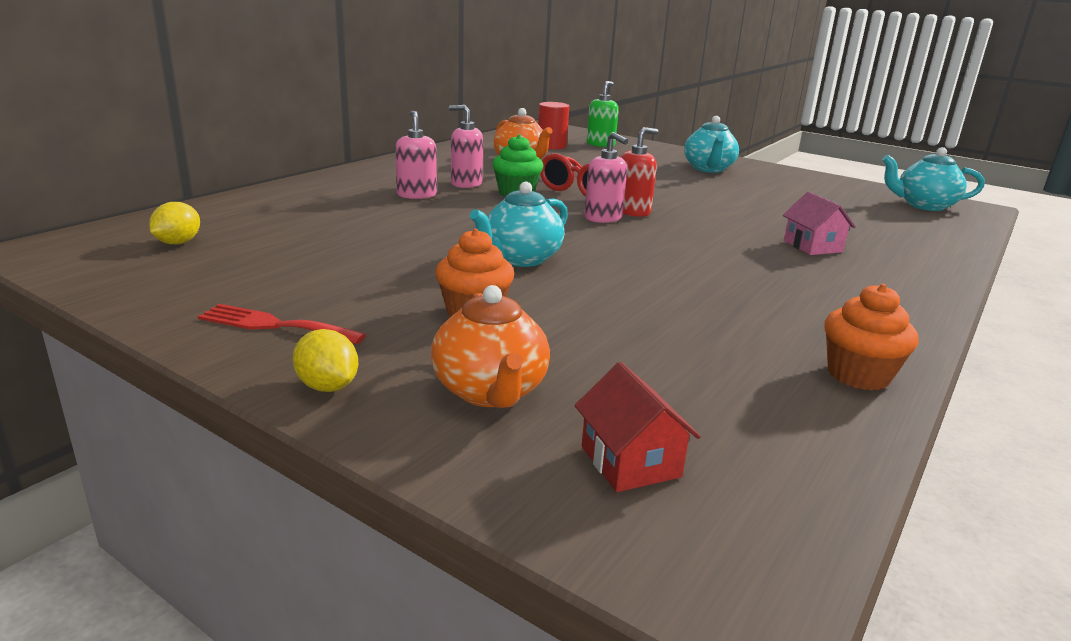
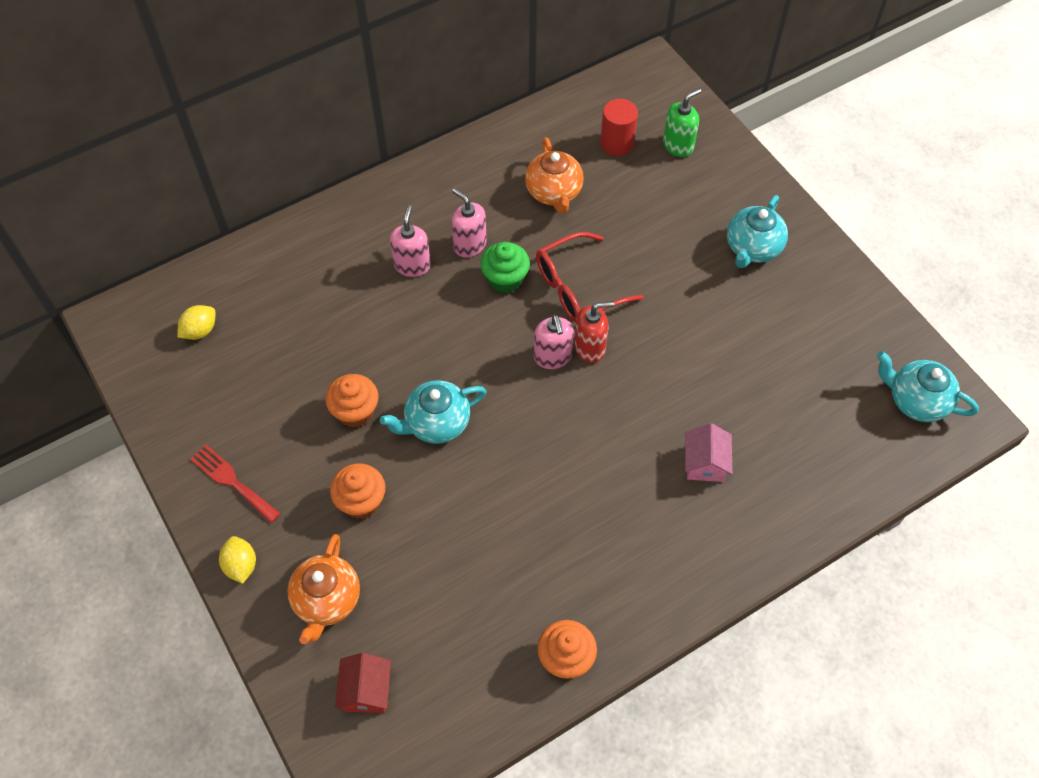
camera: 25 degrees right, 35 degrees up
none -> orange cupcake [325,374,379,428]

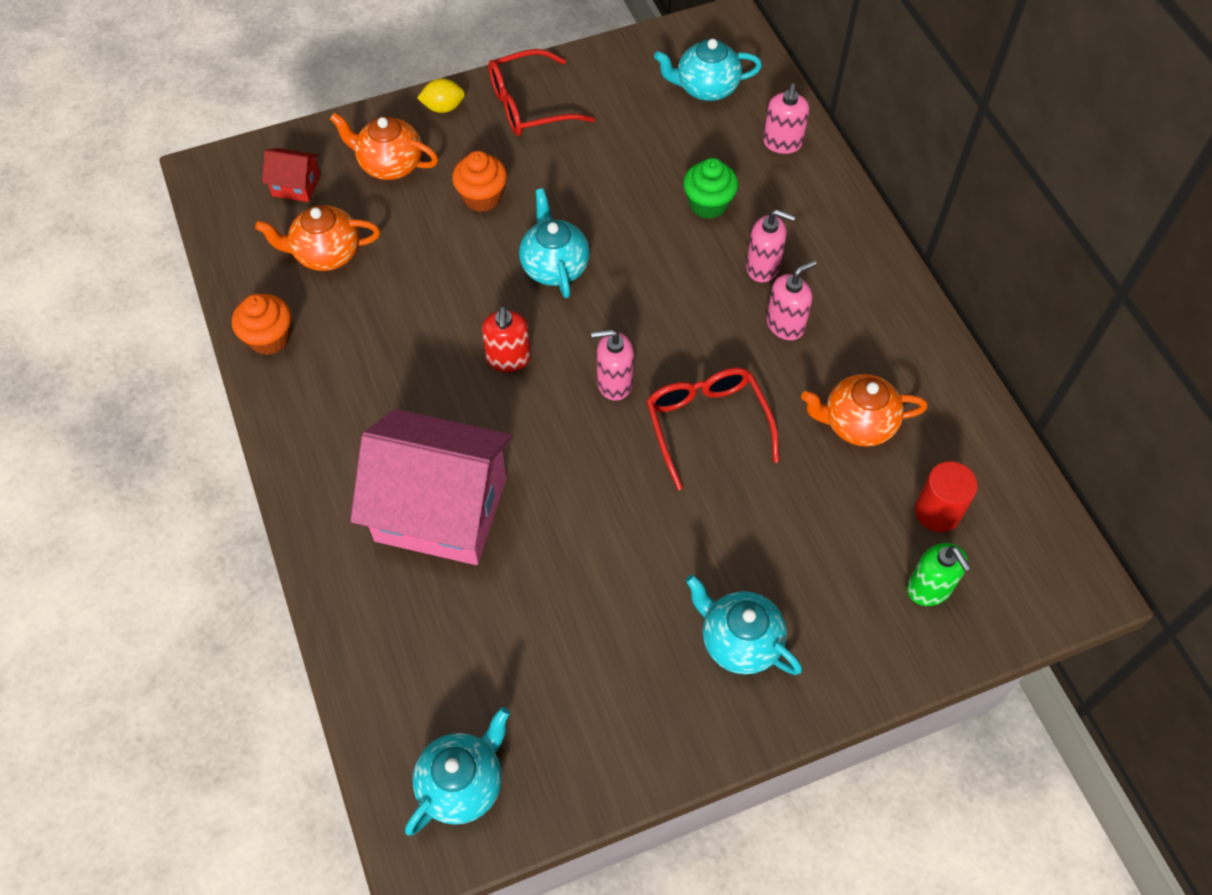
camera: 100 degrees right, 0 degrees up
yellow lemon [177,305,215,340] -> turquoise teapot [654,39,762,101]
red fork [190,445,281,523] -> red glasses [488,49,595,136]
orange cupcake [325,374,379,428] -> none
green cupcake [480,242,530,293] -> green cupcake moved to [683,158,738,219]
red soap dispenser [574,301,614,363] -> red soap dispenser moved to [482,306,531,372]
pink house [685,423,733,482] -> pink house [350,409,513,565], size x2.36
none -> orange teapot [255,205,380,271]
none -> pink soap dispenser [763,84,809,154]

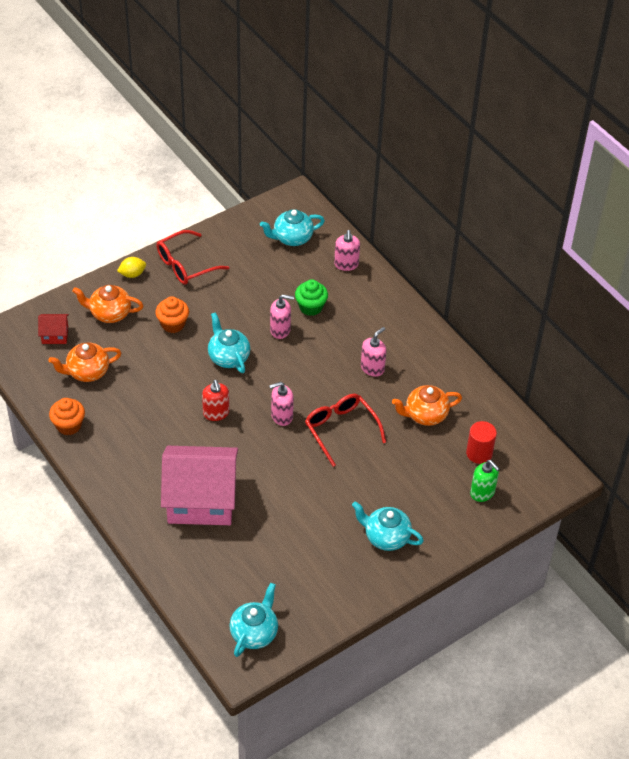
camera: 15 degrees left, 10 degrees down
pink soap dispenser [746,209,796,282] -> pink soap dispenser moved to [270,295,294,339]

